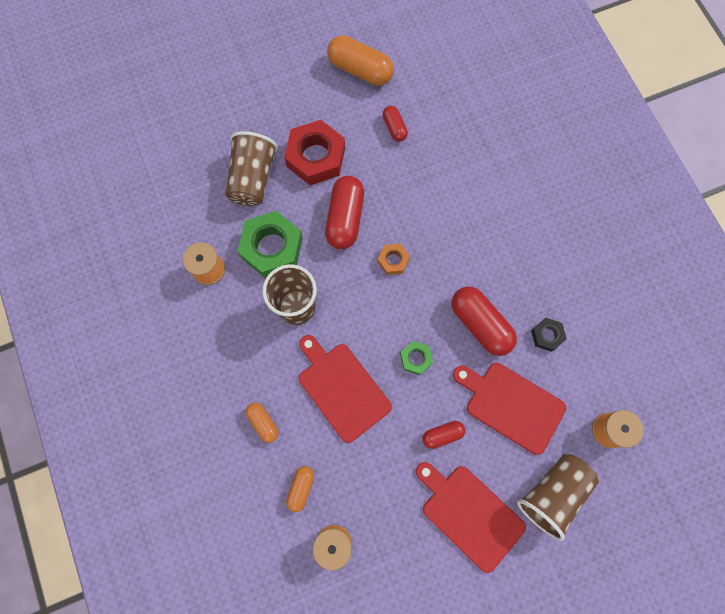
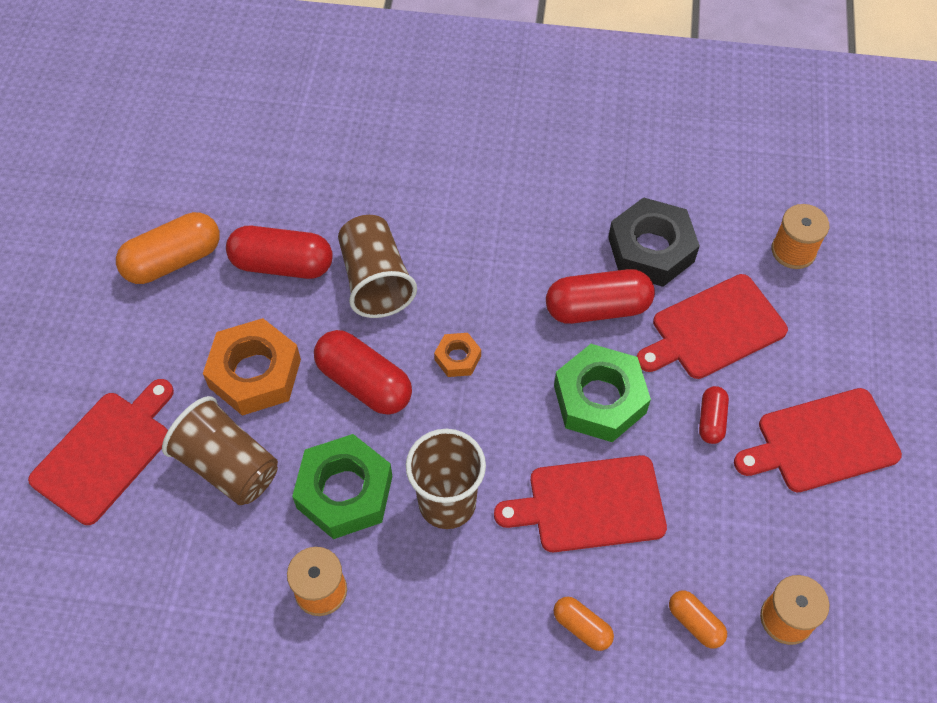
camera: 60 degrees left, 15 degrees down
orange capsule [245,402,279,443] -> orange capsule turned 45 degrees clockwise [553,597,614,651]
red nut [284,120,345,185] -> orange nut [203,318,301,416]
red capsule [383,106,408,142] -> red capsule [226,226,333,279], size x1.86
green nut [400,341,433,375] -> green nut [554,344,651,442], size x2.01
brown cup [517,454,599,541] -> brown cup moved to [338,215,417,318]
black nut [531,318,567,352] -> black nut [608,197,700,287], size x2.01
none -> red cutting board [28,379,174,525]

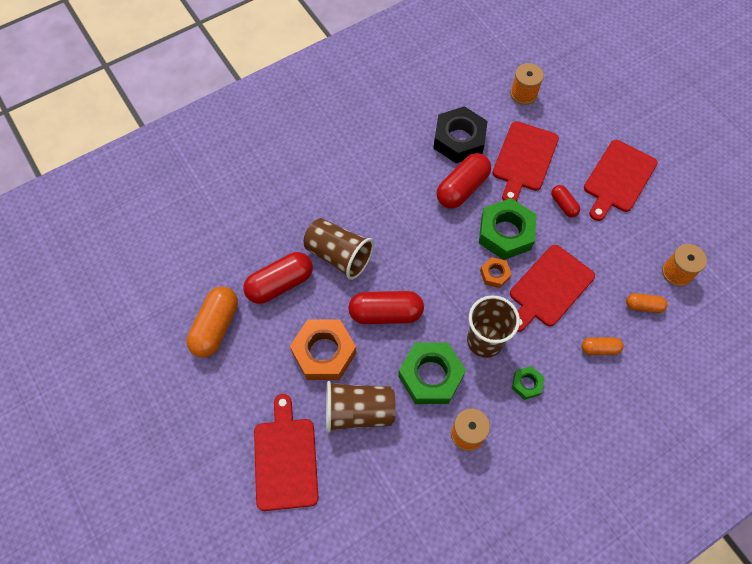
camera: 40 degrees left, 5 degrees up
orange nut [434,333,481,377] -> orange nut moved to [480,257,512,288]
none -> green nut [512,366,544,400]

